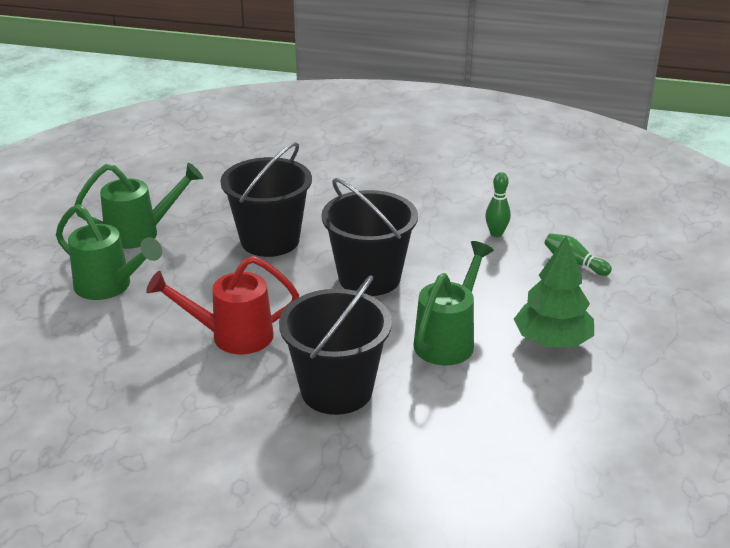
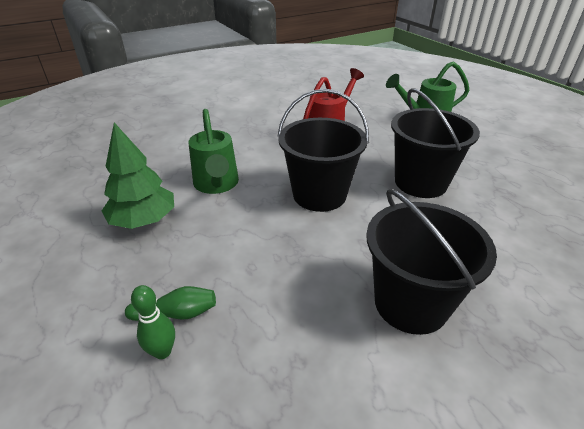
camera: 135 degrees right, 5 degrees up
green watering can [74,163,203,249] -> none
black bucket [279,275,392,415] -> black bucket moved to [366,189,497,335]
green bowling pin [485,172,511,237] -> green bowling pin moved to [131,285,175,359]

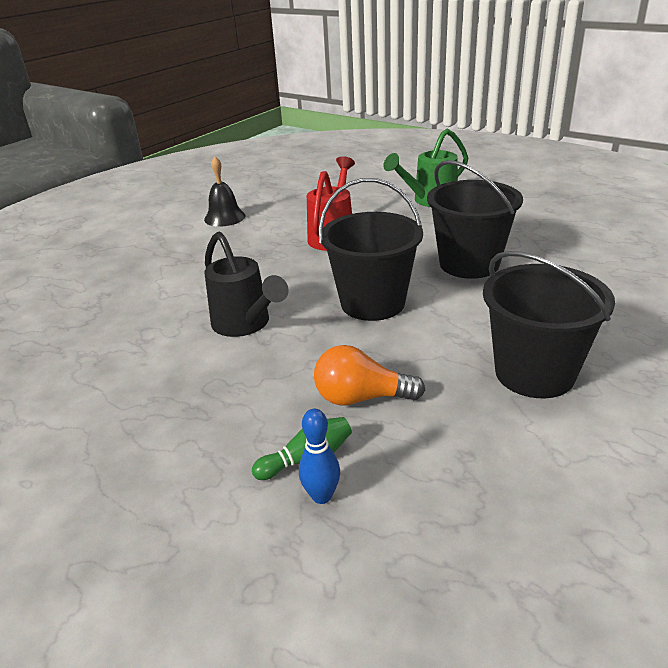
camera: 20 degrees left, 5 degrees down
green tree [102,123,174,229] -> none
green bowling pin [131,285,175,359] -> blue bowling pin [299,409,340,504]
green watering can [188,109,239,194] -> black watering can [204,232,289,337]
none -> black bell [204,156,246,227]
none -> orange light bulb [314,345,425,406]

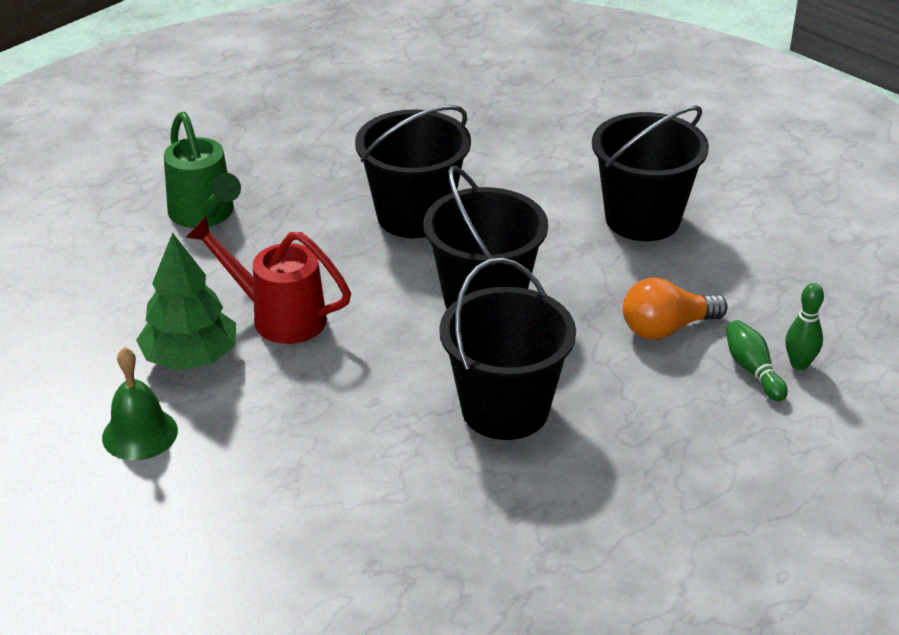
camera: 85 degrees left, 5 degrees up
black bell [204,156,246,227] -> green bell [102,347,178,461]
black watering can [204,232,289,337] -> black bucket [439,258,576,440]
blue bowling pin [299,409,340,504] -> green bowling pin [785,283,824,370]
orange light bulb [314,345,425,406] -> orange light bulb turned 60 degrees clockwise [623,278,728,340]
none -> green tree [136,232,236,370]

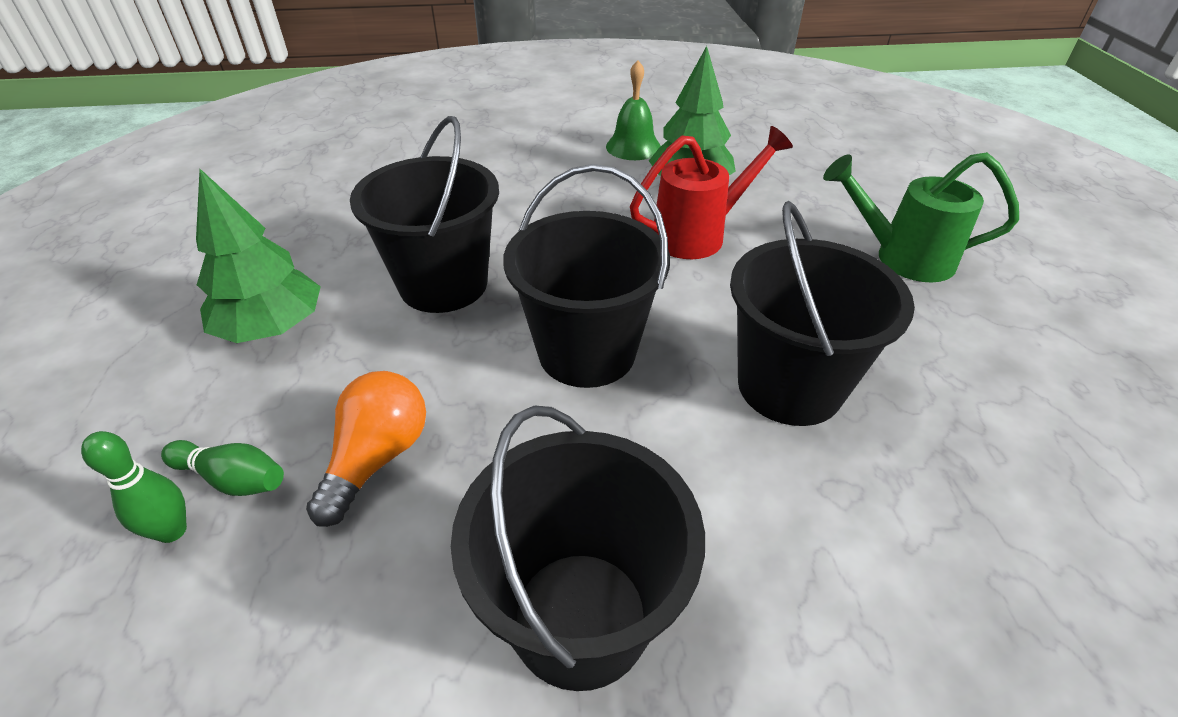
camera: 130 degrees right, 5 degrees up
none -> green tree [196,169,321,343]

